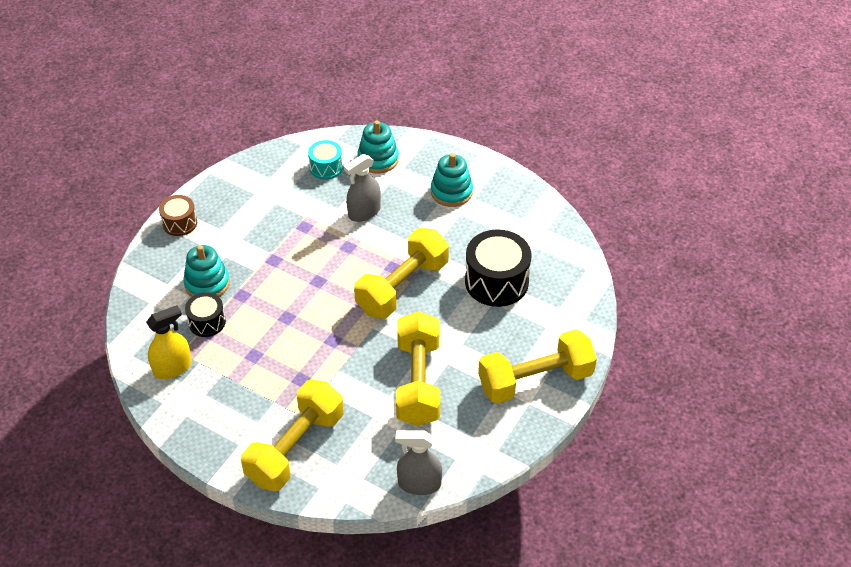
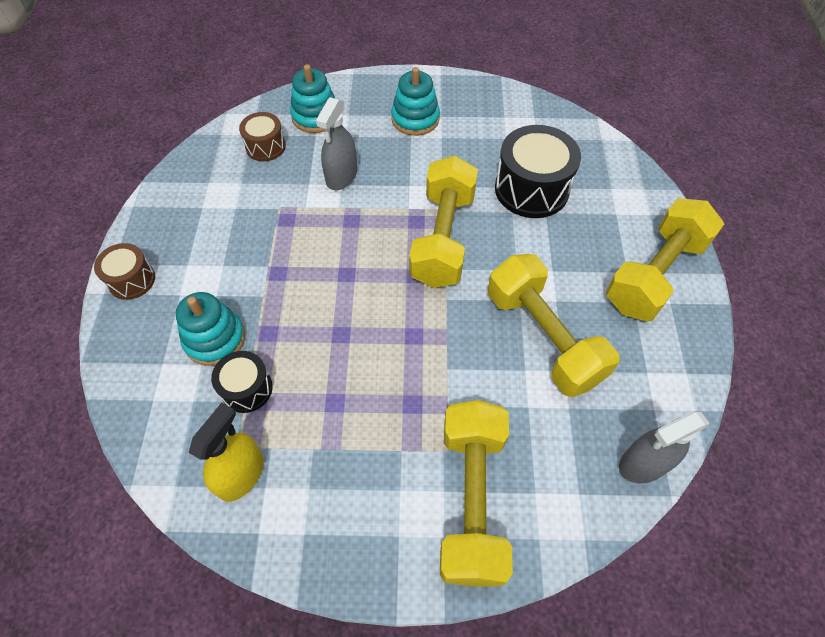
camera: 30 degrees left, 10 degrees up
turquoise drum [308,140,343,180] -> brown drum [239,112,286,161]

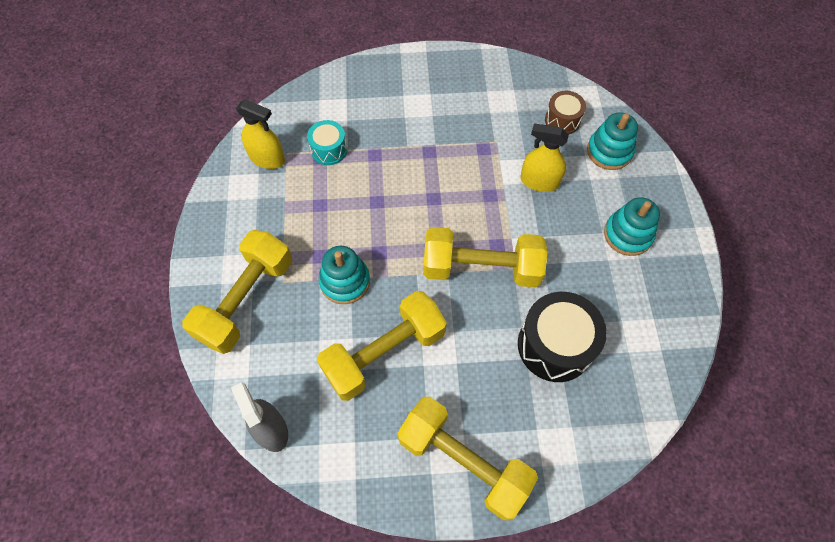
camera: 85 degrees right, 5 degrees up
brown drum [94,243,155,300] -> none
turquoise stacking toy [176,292,245,366] -> turquoise stacking toy moved to [319,246,370,304]
black drum [211,351,273,413] -> turquoise drum [307,120,347,165]
grey spray bottle [316,97,357,190] -> yellow spray bottle [521,124,569,192]
yellow dumbbell [440,400,513,586] -> yellow dumbbell turned 60 degrees counterclockwise [182,230,292,354]

